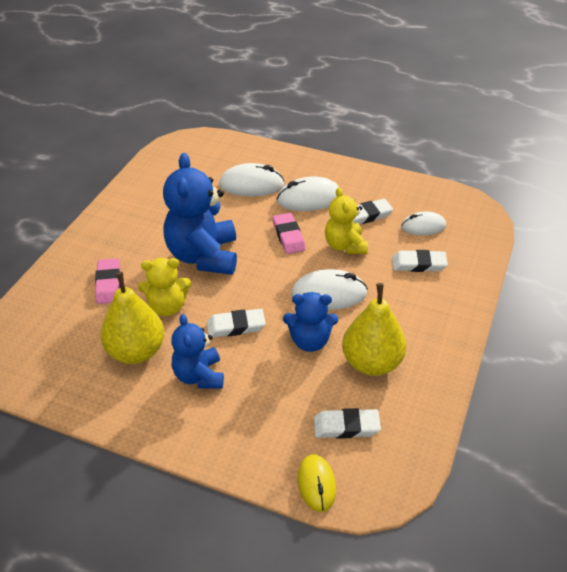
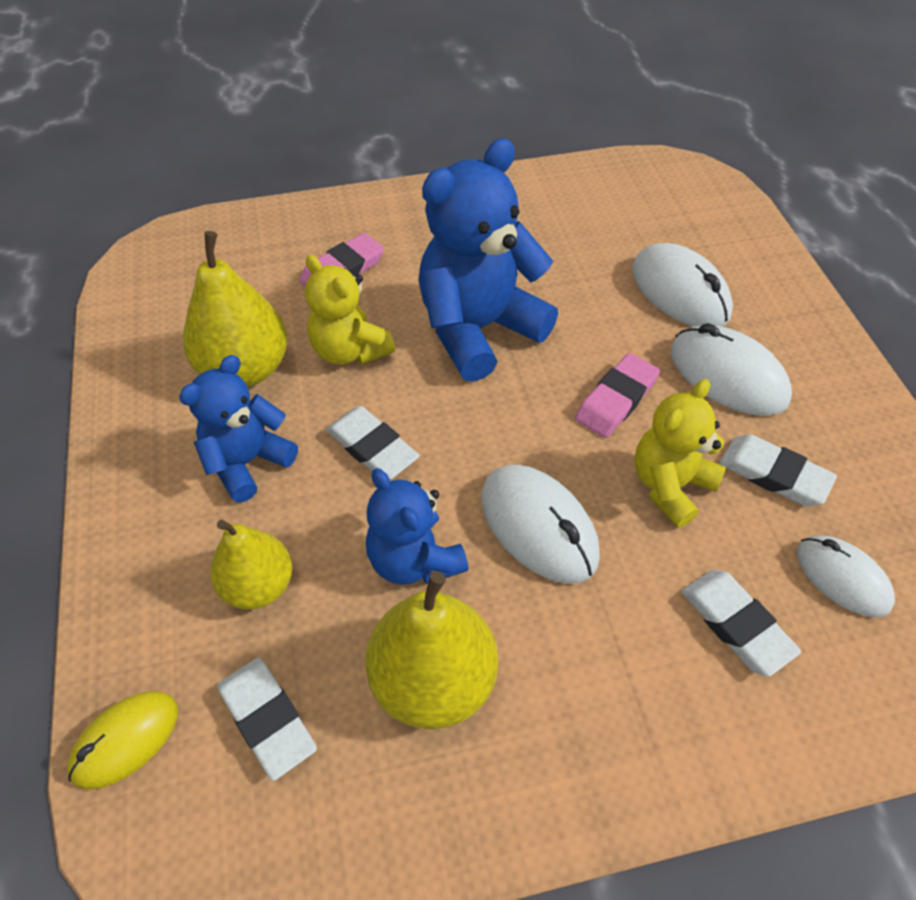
camera: 55 degrees right, 10 degrees up
none -> yellow pear [210,520,292,610]

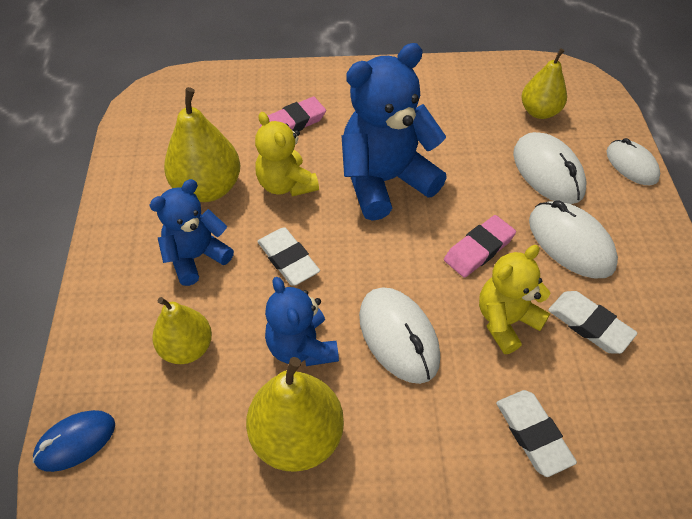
camera: 10 degrees right, 0 degrees up
yellow mouse [67,691,178,790] -> blue mouse [33,410,115,472]
white eraser [217,657,317,781] -> none
white mouse [797,536,895,617] -> white mouse moved to [606,138,660,185]
none -> yellow pear [521,48,567,119]

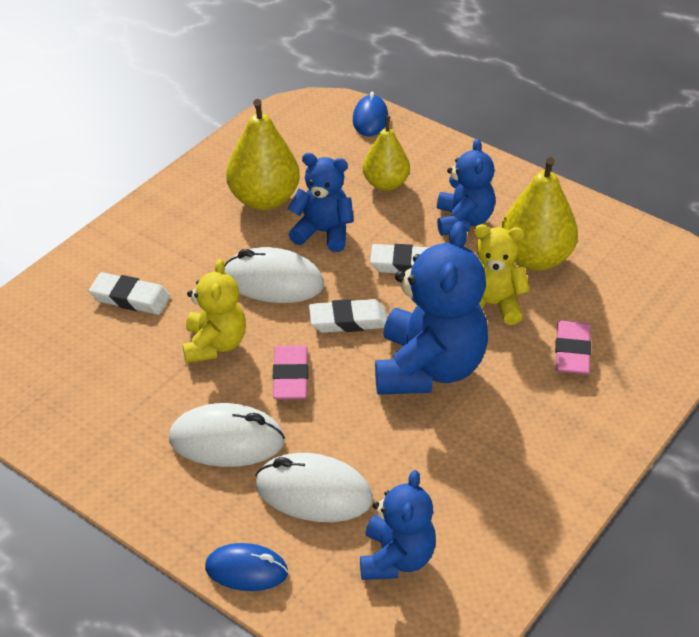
camera: 130 degrees right, 10 degrees down
yellow pear [521,48,567,119] -> blue teddy bear [360,470,436,580]
white eraser [548,291,638,354] -> white eraser moved to [309,299,387,333]
white mouse [606,138,660,185] -> blue mouse [205,543,288,591]

